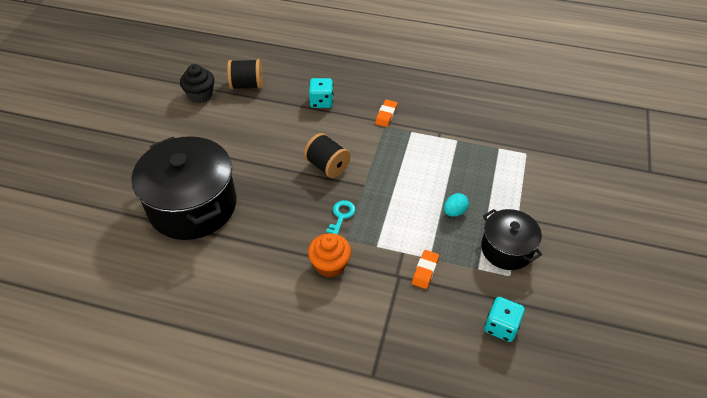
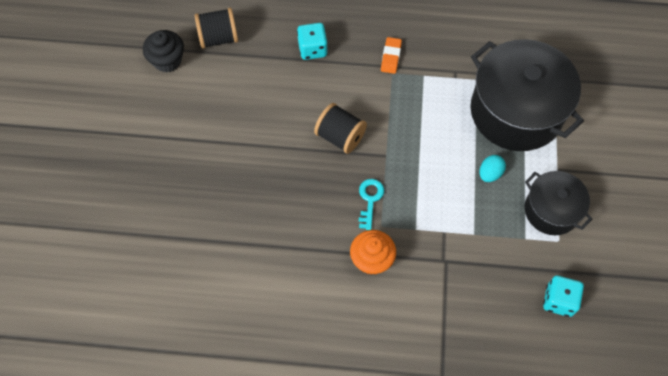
camera: 10 degrees left, 15 degrees up
black pot [132,136,237,240] -> black pot moved to [471,39,584,151]
orange eraser [412,250,439,289] -> none

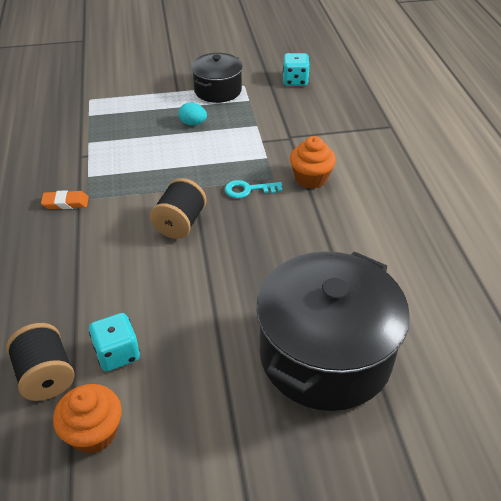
camera: 105 degrees left, 20 degrees down
black cupcake [143,30,184,73] -> orange cupcake [53,384,122,454]
turquoise dice [297,23,328,60] -> turquoise dice moved to [89,313,140,371]
black pot [471,39,584,151] -> black pot moved to [256,251,410,411]

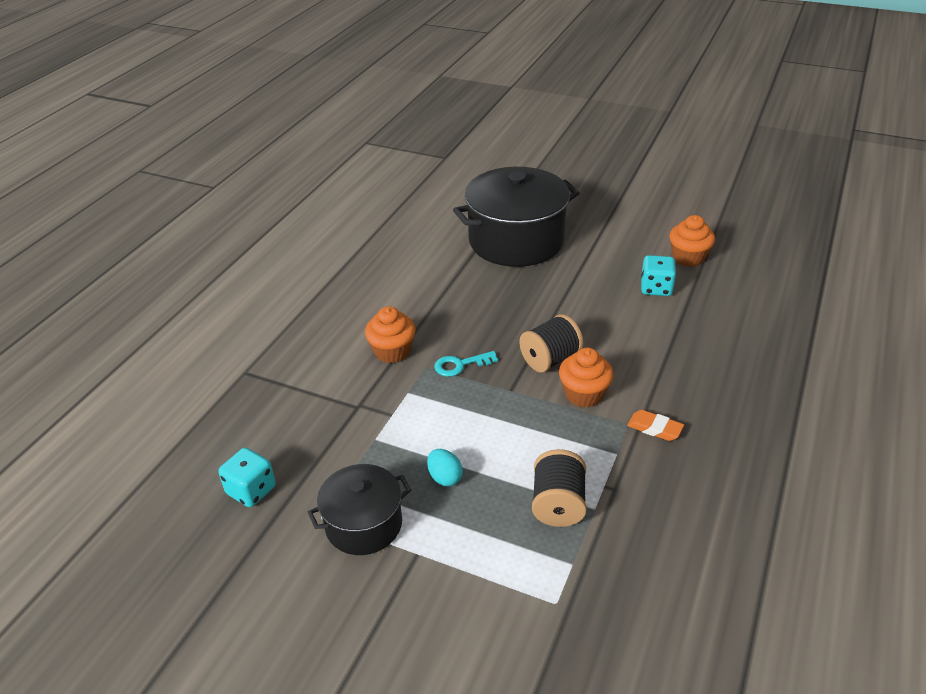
camera: 145 degrees left, 5 degrees down
black spool [6,323,75,401] -> black spool moved to [532,449,587,527]
turquoise key [225,180,283,198] -> turquoise key turned 135 degrees clockwise [434,351,498,377]
none -> orange cupcake [559,347,614,407]

